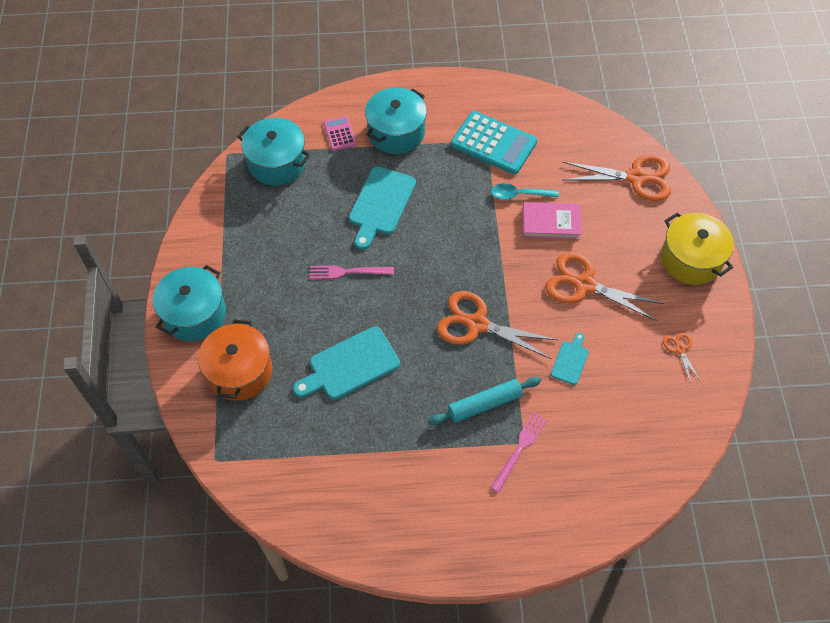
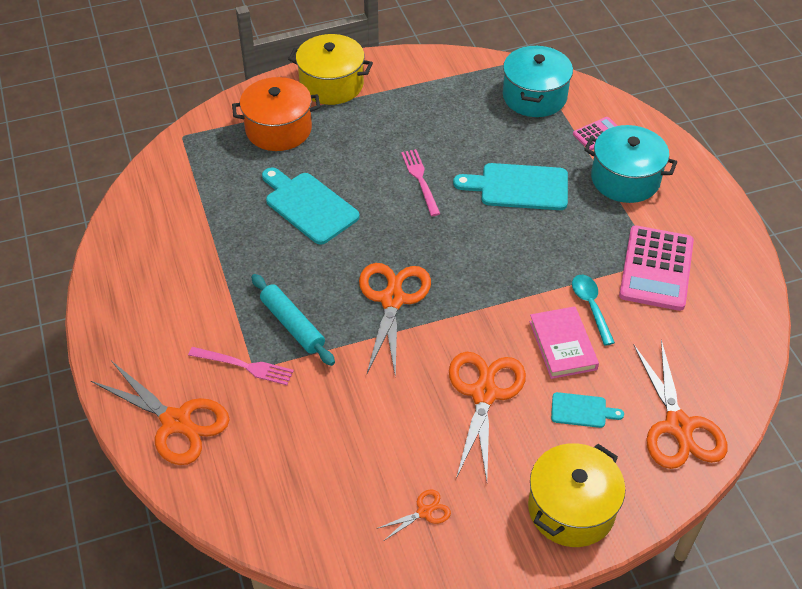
camera: 75 degrees right, 10 degrees down
turquoise pot [153,265,226,341] -> yellow pot [288,34,373,105]
turquoise calculator [451,111,537,175] -> pink calculator [619,225,694,311]
turquoise cutting board [551,333,589,385] -> turquoise cutting board moved to [551,392,624,428]
none -> orange scissors [91,361,229,465]

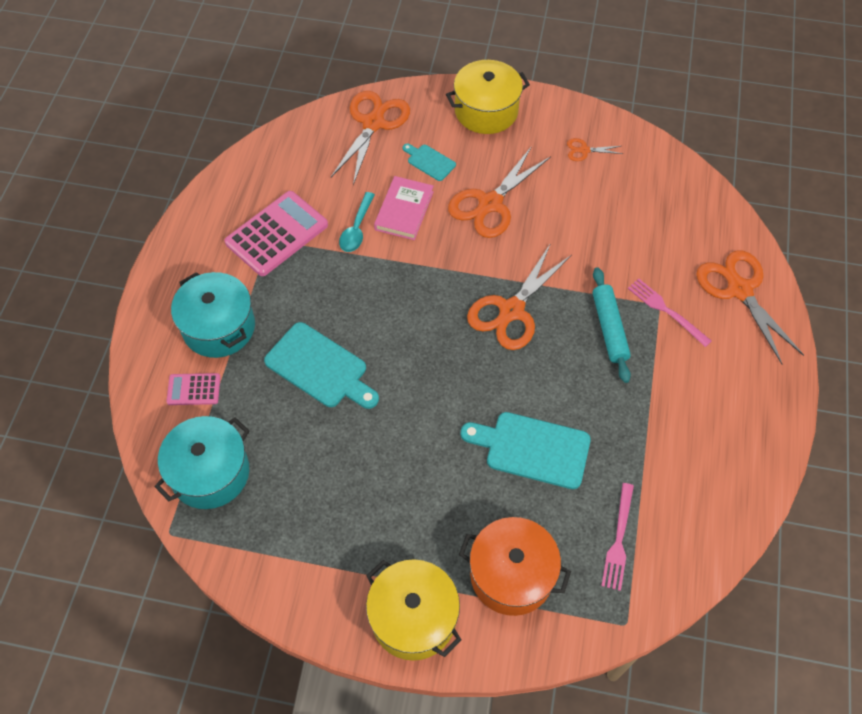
camera: 150 degrees left, 10 degrees up
turquoise cutting board [262,168,360,245] -> turquoise cutting board turned 120 degrees clockwise [461,412,591,489]
pink fork [401,149,440,216] -> pink fork moved to [601,483,634,591]

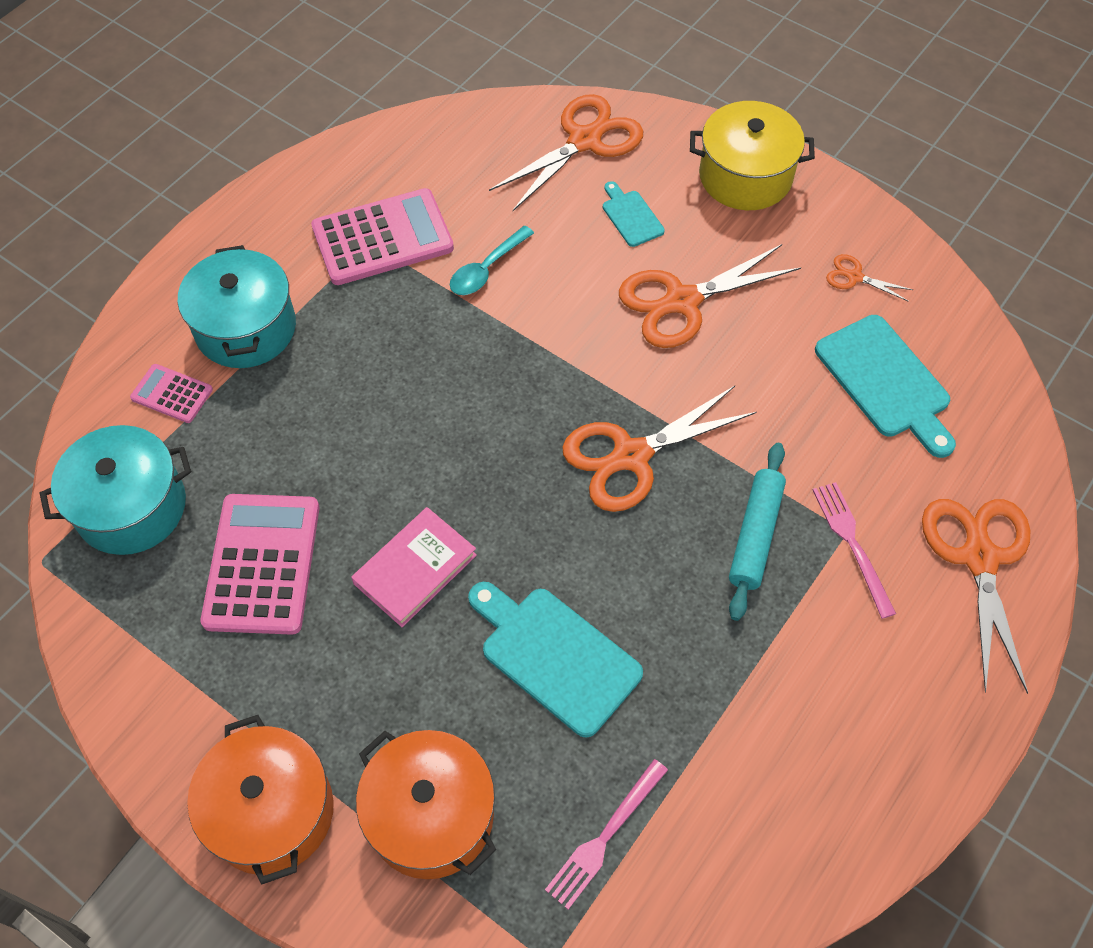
camera: 25 degrees right, 0 degrees up
turquoise cutting board [264,322,379,409] -> turquoise cutting board moved to [815,315,956,458]
yellow pot [366,560,461,661] -> orange pot [187,715,334,884]
pink book [374,176,434,240] -> pink book moved to [351,507,477,627]
none -> pink calculator [200,494,320,635]

